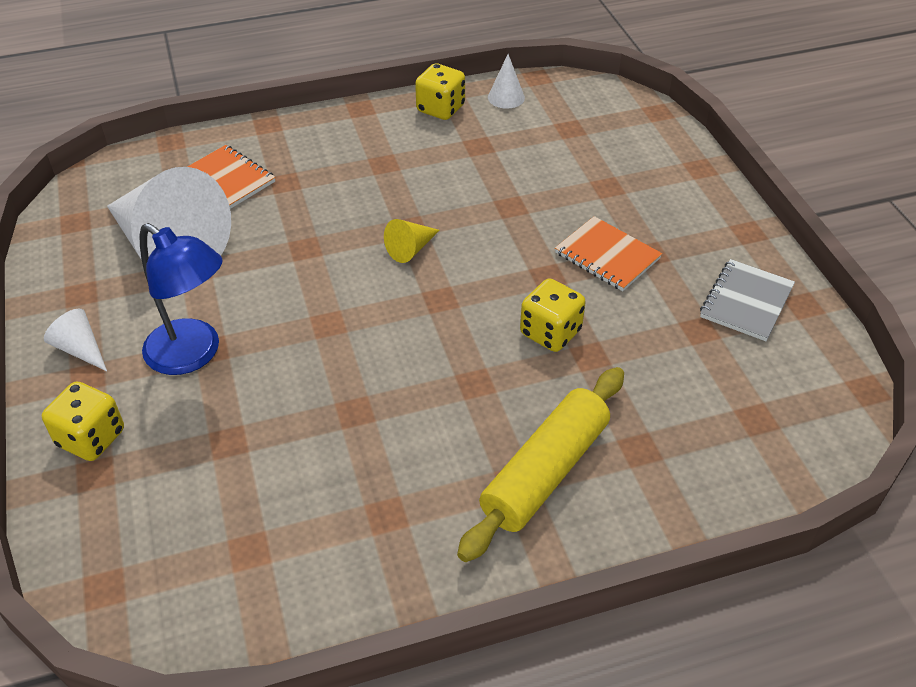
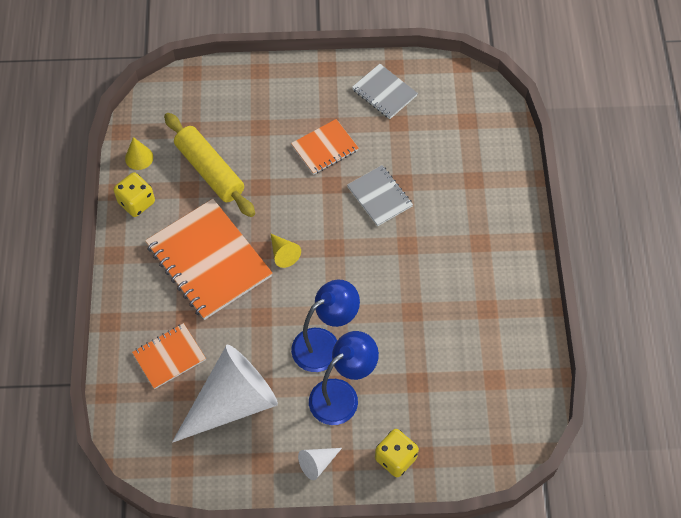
camera: 75 degrees left, 15 degrees up
yellow rolling pin [457,367,624,562] -> yellow rolling pin moved to [164,113,255,217]
white cone [488,54,525,109] -> yellow cone [125,137,153,170]
yellow dice [520,278,586,352] -> grey notebook [347,165,413,226]
none -> orange notebook [145,199,272,320]
none -> blue lamp [291,279,360,372]

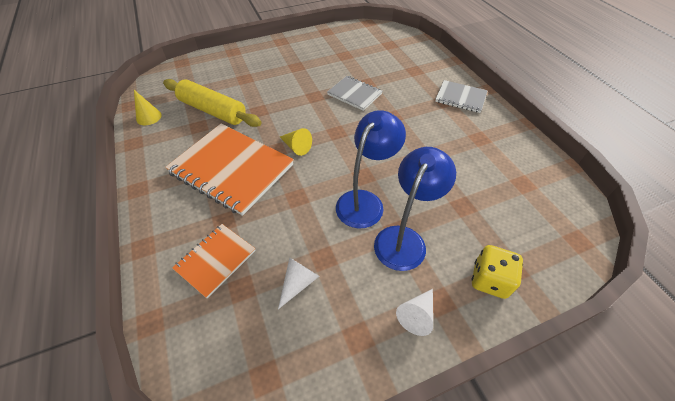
camera: 20 degrees left, 10 degrees down
yellow dice [113,172,155,217] -> none
white cone [172,345,278,443] -> white cone [278,257,319,309], size x0.41
orange notebook [291,119,359,175] -> none
grey notebook [352,64,418,119] -> grey notebook moved to [435,80,488,113]

